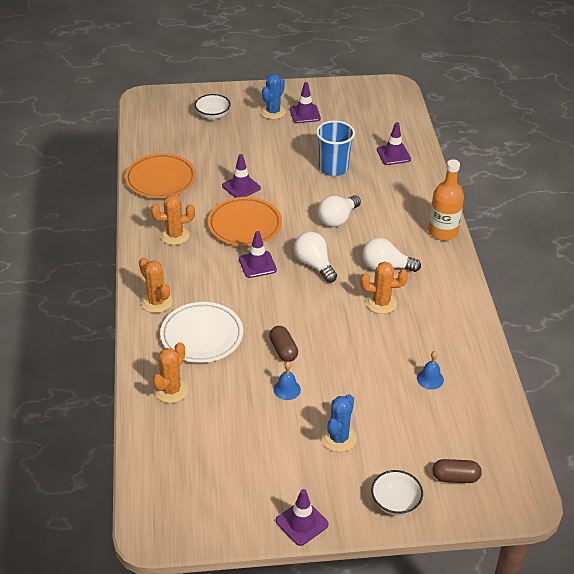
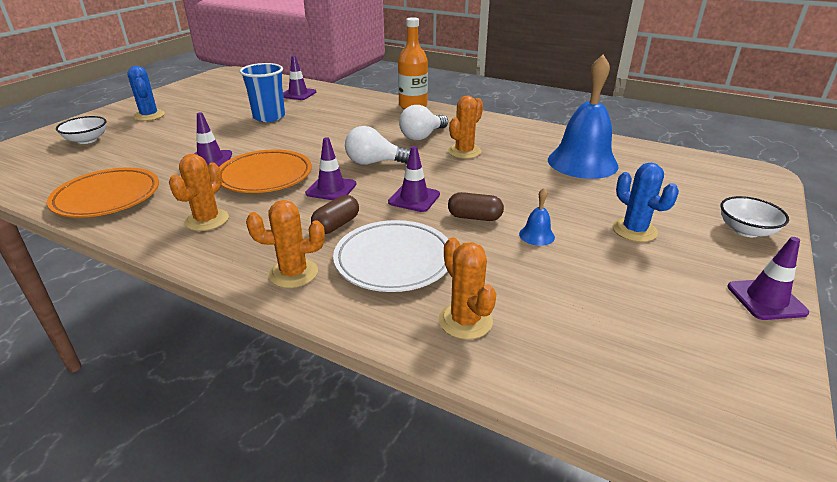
camera: 55 degrees left, 10 degrees down
purple traffic cone [290,82,321,123] -> purple traffic cone moved to [388,146,440,212]
white light bulb [318,195,361,227] -> none
blue bell [417,351,444,390] -> blue bell [548,55,619,179], size x2.46
brown capsule [433,459,482,483] -> brown capsule moved to [311,195,359,234]

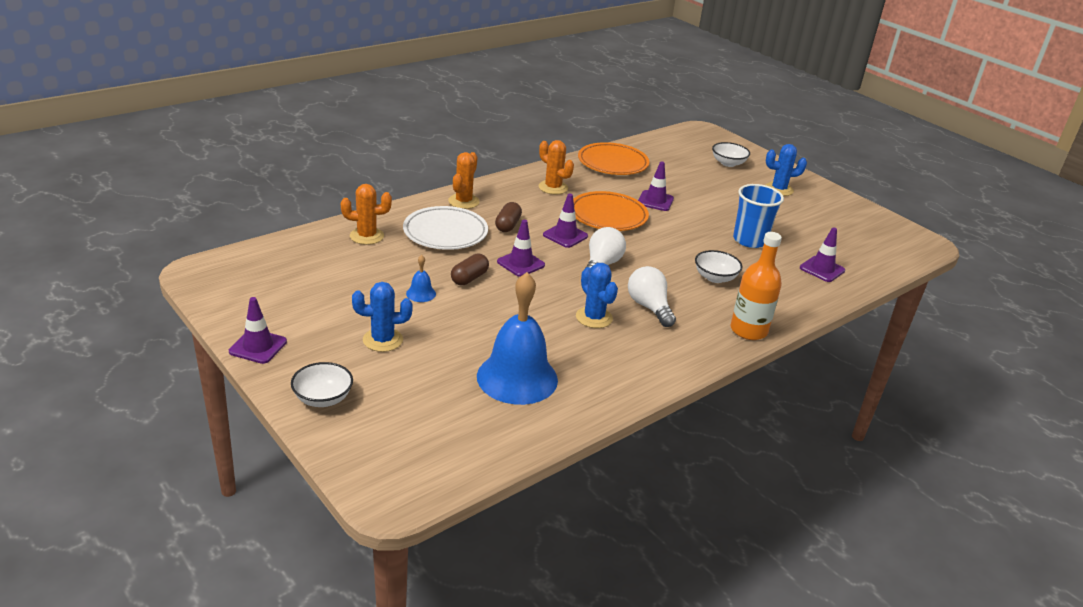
camera: 110 degrees right, 0 degrees up
brown capsule [311,195,359,234] -> brown capsule turned 45 degrees clockwise [495,202,522,232]
orange cactus [448,96,483,159] -> blue cactus [576,263,618,328]
none -> white bowl [695,250,743,283]

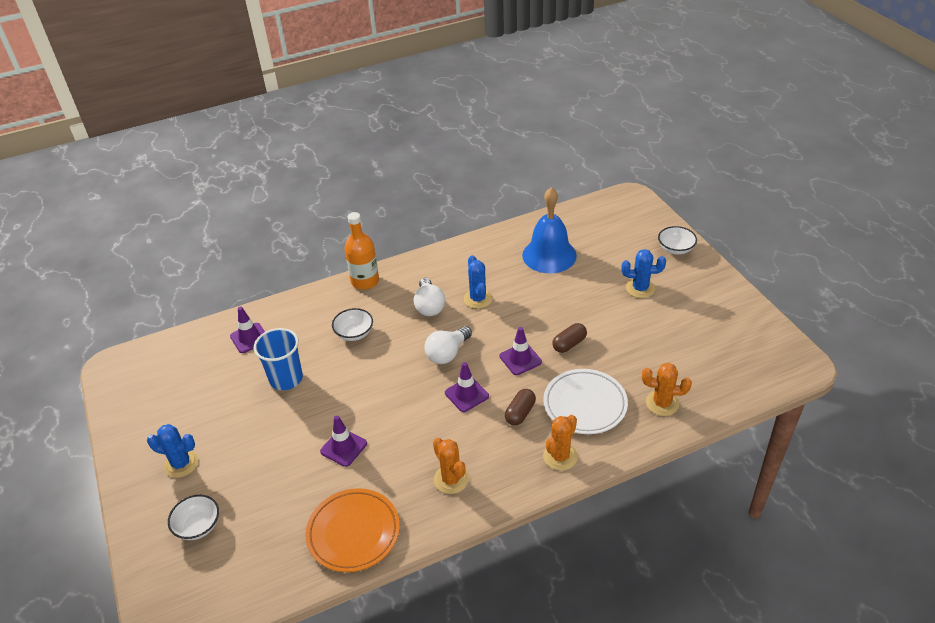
camera: 160 degrees left, 10 degrees up
purple traffic cone [229,297,287,364] -> none
blue bell [406,255,436,302] -> none
orange plate [573,191,649,231] -> none

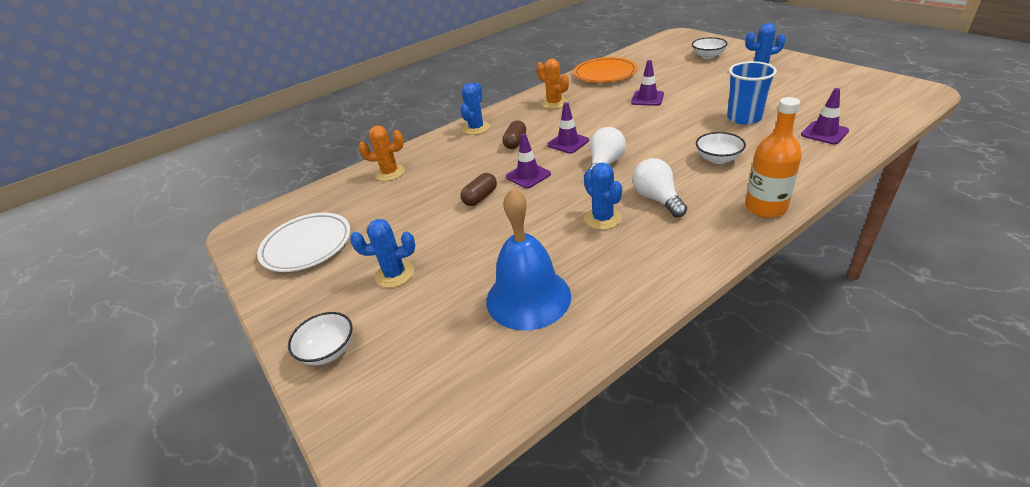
camera: 170 degrees right, 5 degrees down
white plate [543,369,628,434] -> white plate moved to [257,212,351,272]
orange cactus [543,415,578,471] -> blue cactus [460,83,490,135]

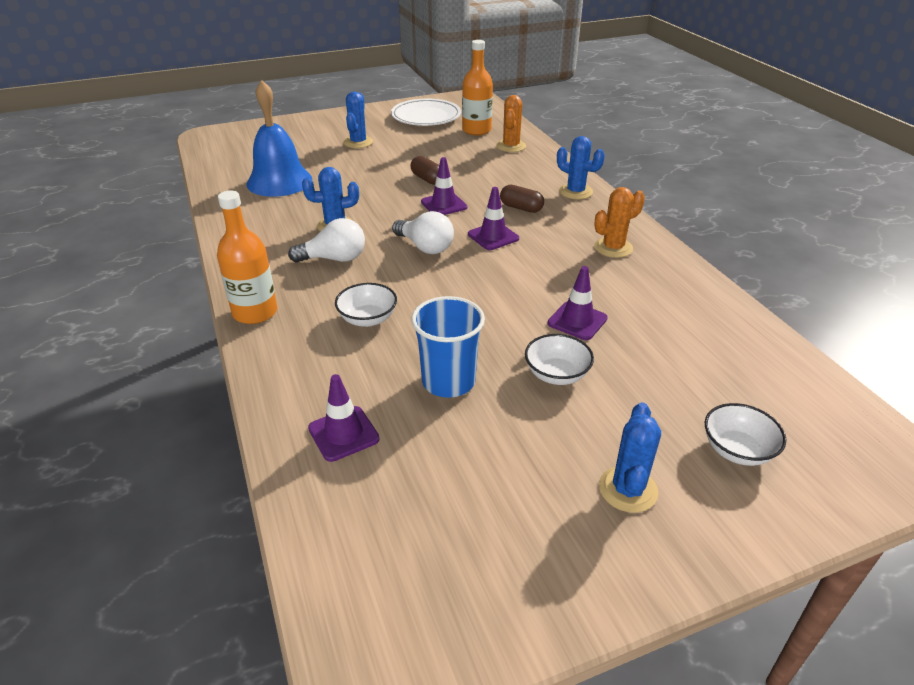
camera: 100 degrees right, 0 degrees up
white bowl [288,312,352,365] -> white bowl moved to [525,334,594,385]
orange plate [574,57,637,83] -> none
none -> orange bottle [462,40,493,135]

